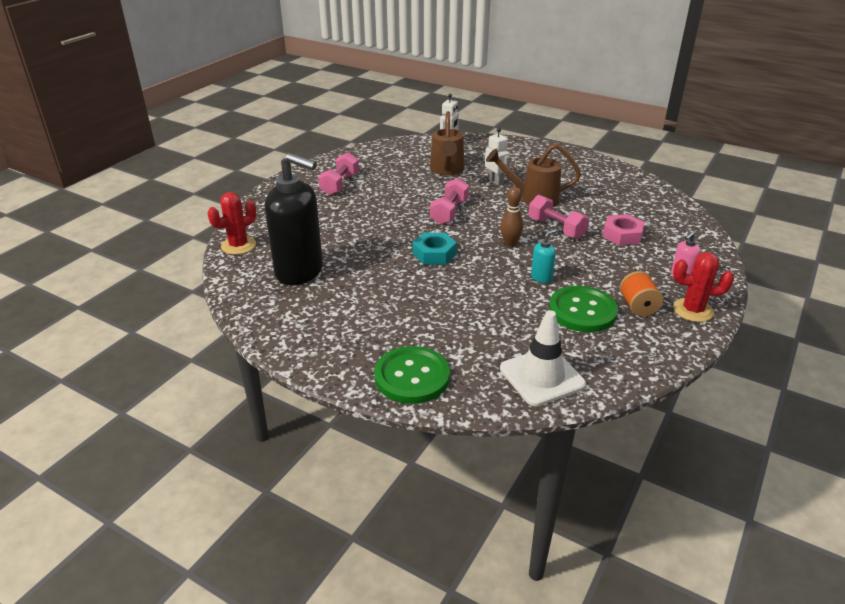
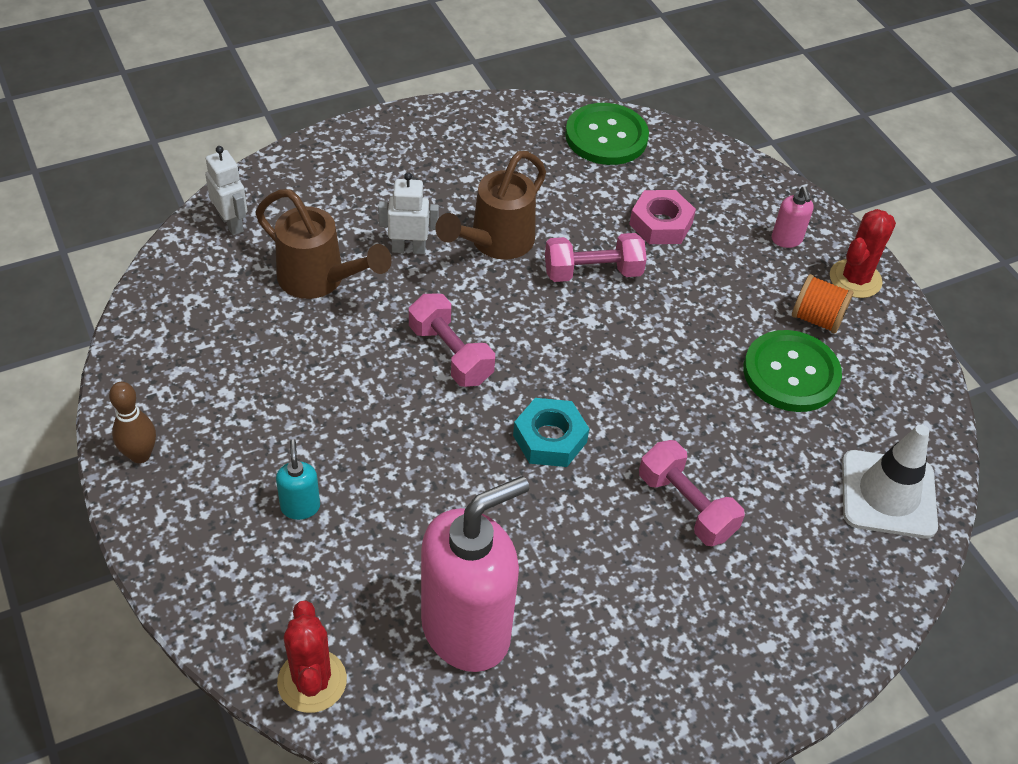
camera: 60 degrees left, 15 degrees up
black soap dispenser [265,153,323,285] -> pink soap dispenser [421,476,529,672]
pink dumbbell [318,152,359,195] -> pink dumbbell moved to [639,440,745,546]
green button [374,346,450,404] -> green button moved to [565,103,649,165]
brown bowling pin [500,187,523,247] -> brown bowling pin moved to [109,382,156,463]
turquoise soap dispenser [531,229,556,283] -> turquoise soap dispenser moved to [276,440,320,520]

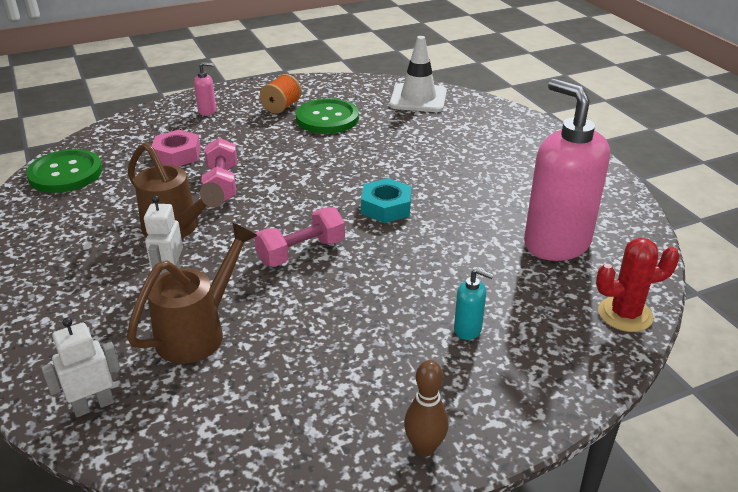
camera: 85 degrees left, 15 degrees down
turquoise soap dispenser [276,440,320,520] -> turquoise soap dispenser turned 150 degrees counterclockwise [454,268,493,340]
pink dumbbell [639,440,745,546] -> none
red cactus [830,209,896,298] -> none

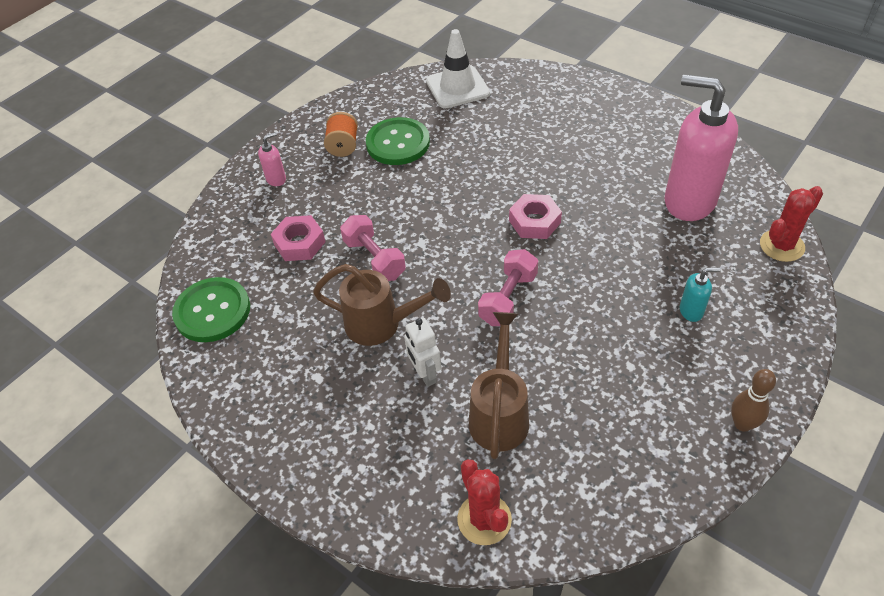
camera: 25 degrees left, 15 degrees up
white robot [41,318,120,417] -> red cactus [457,459,512,545]
turquoise nut [361,178,412,223] -> pink nut [509,194,562,239]

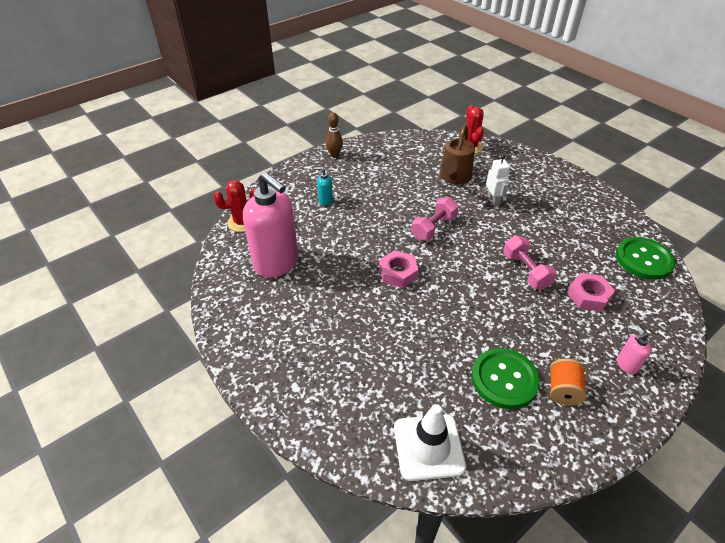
camera: 170 degrees left, 5 degrees down
brown watering can [313,264,451,346] -> none

